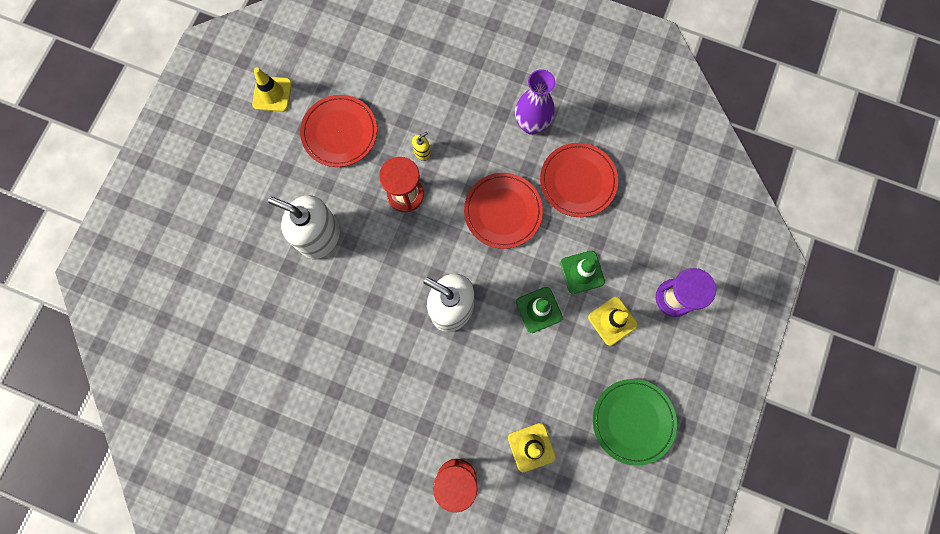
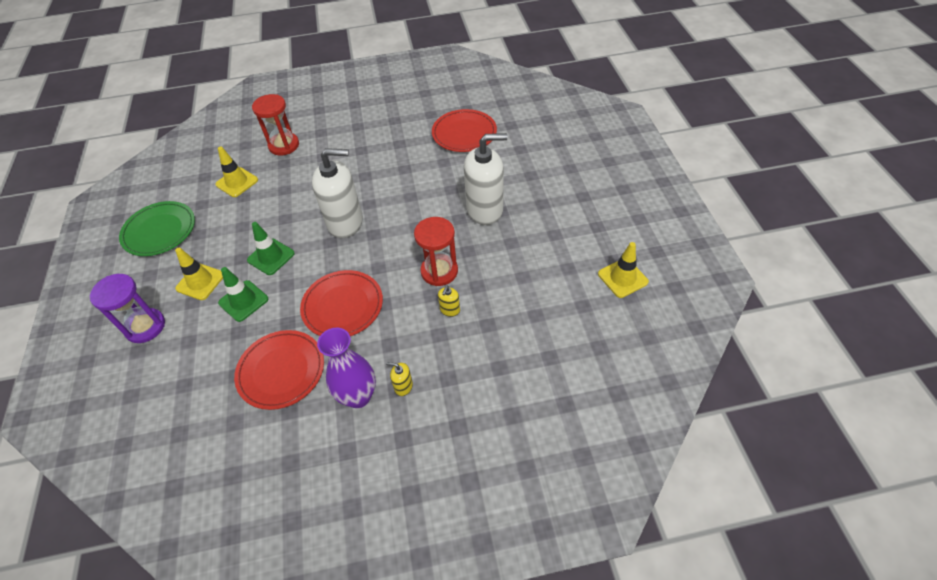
camera: 150 degrees right, 25 degrees down
red plate [300,95,377,167] -> red plate moved to [432,109,497,152]
none -> yellow soap dispenser [386,362,413,396]

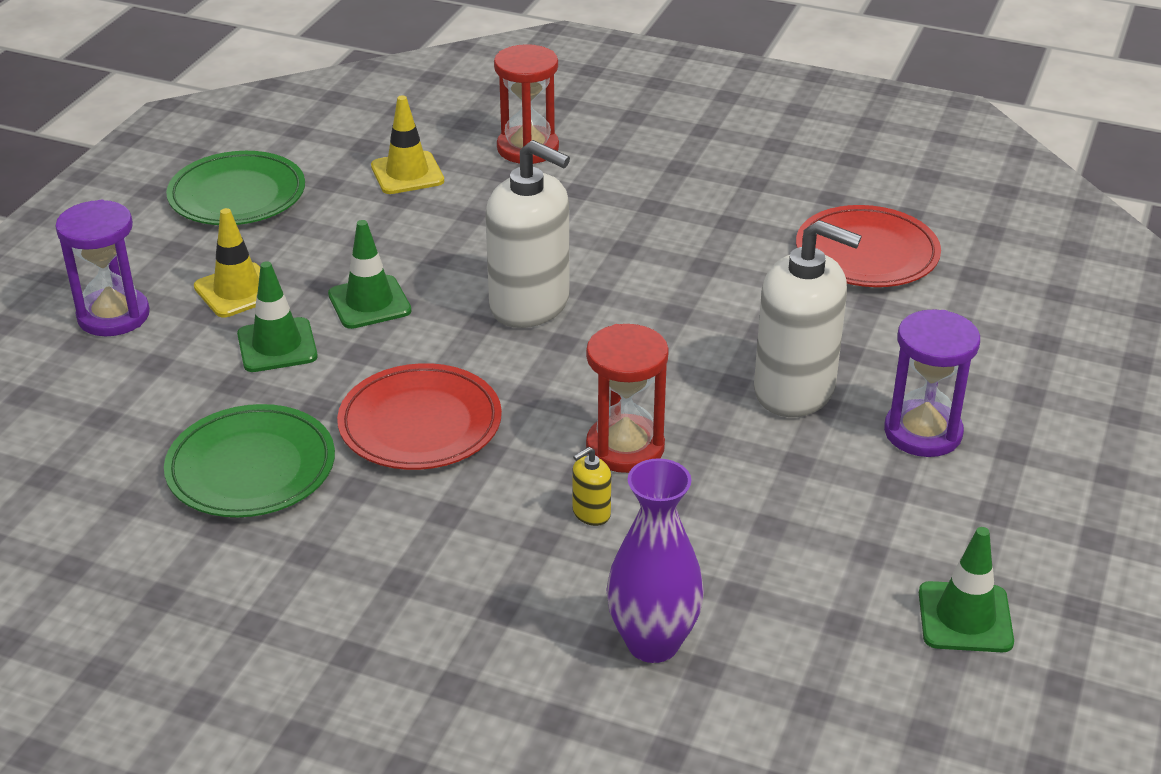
camera: 30 degrees right, 15 degrees down
red plate [234,330,324,410] -> green plate [164,404,335,517]
purple vase [317,328,376,408] -> purple vase moved to [606,458,704,663]
yellow soap dispenser [386,362,413,396] -> none
yellow traffic cone [598,242,649,298] -> green traffic cone [919,527,1014,652]
none -> purple hourglass [884,309,980,457]

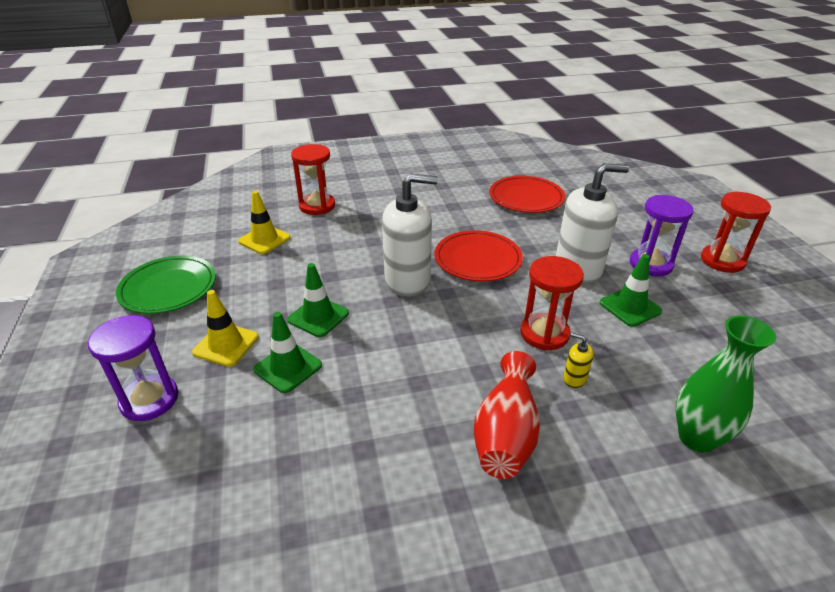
camera: 35 degrees left, 0 degrees up
green plate [164,404,335,517] -> none
red plate [337,363,502,470] -> red plate moved to [435,230,523,281]
yellow soap dispenser [572,447,611,526] -> yellow soap dispenser turned 105 degrees clockwise [563,333,594,388]
purple vase [606,458,704,663] -> green vase [676,316,776,453]
green traffic cone [919,527,1014,652] -> green traffic cone moved to [600,254,662,327]
none -> red vase [473,351,540,479]
none -> red hourglass [701,191,771,273]

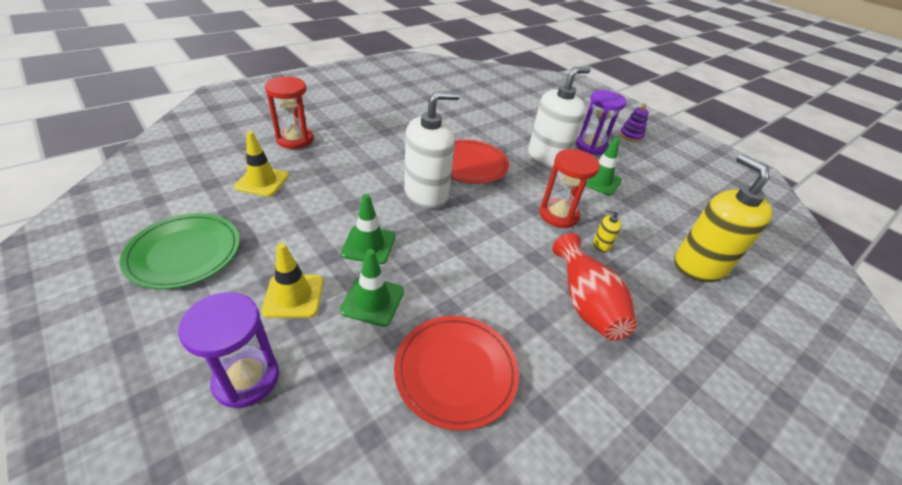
camera: 30 degrees left, 5 degrees up
red plate [490,176,565,213] -> red plate moved to [394,316,519,431]
green vase [676,316,776,453] -> yellow soap dispenser [674,154,772,282]
red hourglass [701,191,771,273] -> purple stacking toy [619,103,649,142]

